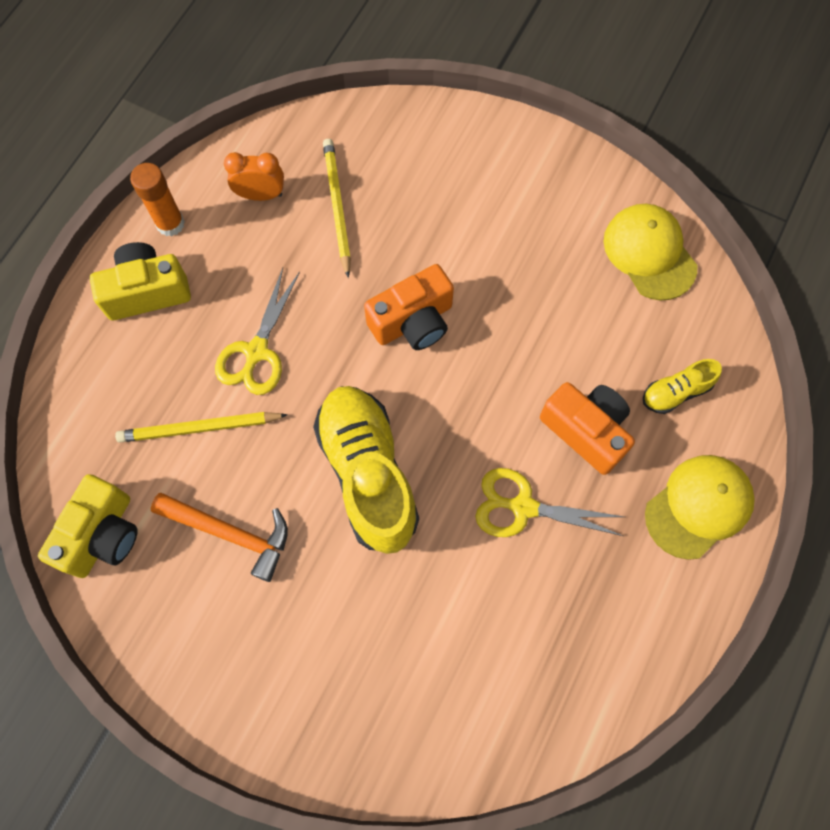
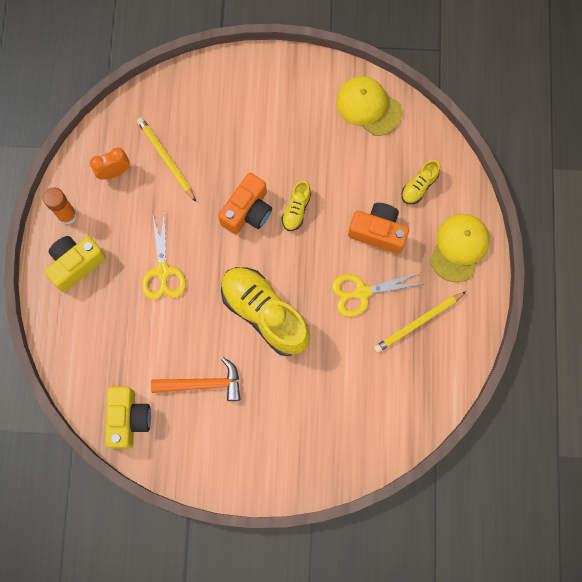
camera: 25 degrees left, 5 degrees up
yellow pencil [115,412,288,443] -> yellow pencil moved to [374,291,466,353]
none -> yellow shoe [282,181,311,231]

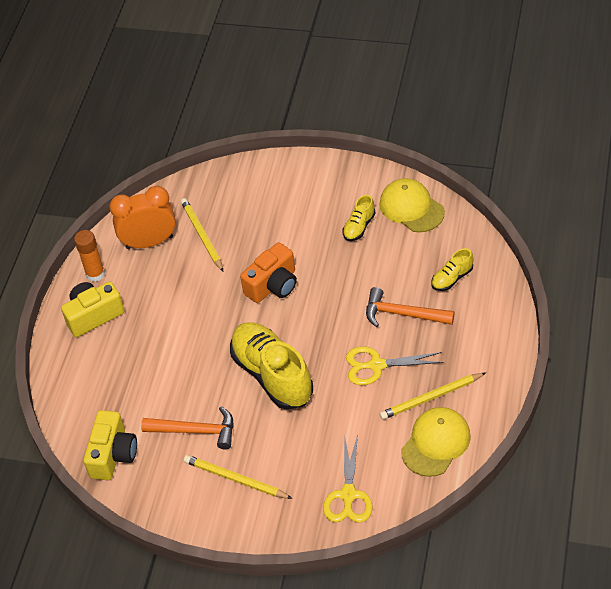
camera: 15 degrees right, 25 degrees down
orange clock [90,148,130,180] -> orange clock [109,186,176,249], size x1.66
yellow scissors [142,212,186,300] -> yellow scissors moved to [323,434,373,523]
yellow shoe [282,181,311,231] -> yellow shoe moved to [343,195,376,241]
orange camera [348,203,409,254] -> orange hammer [366,287,455,327]
yellow cap [430,214,490,282] -> yellow cap moved to [401,407,471,477]
none -> yellow pencil [184,455,293,499]

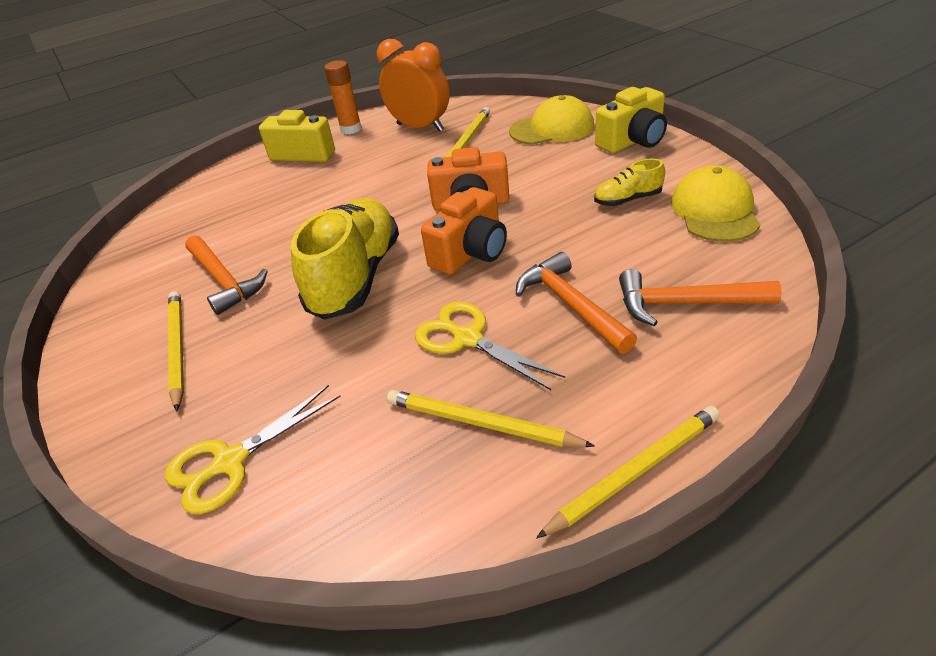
camera: 45 degrees right, 10 degrees down
yellow camera [83,410,137,480] -> yellow camera moved to [595,87,667,153]
yellow cap [401,407,471,477] -> yellow cap moved to [509,95,594,145]
yellow shoe [431,248,473,291] -> orange hammer [619,269,782,326]
none -> orange camera [421,187,507,275]
none -> yellow pencil [536,406,720,538]

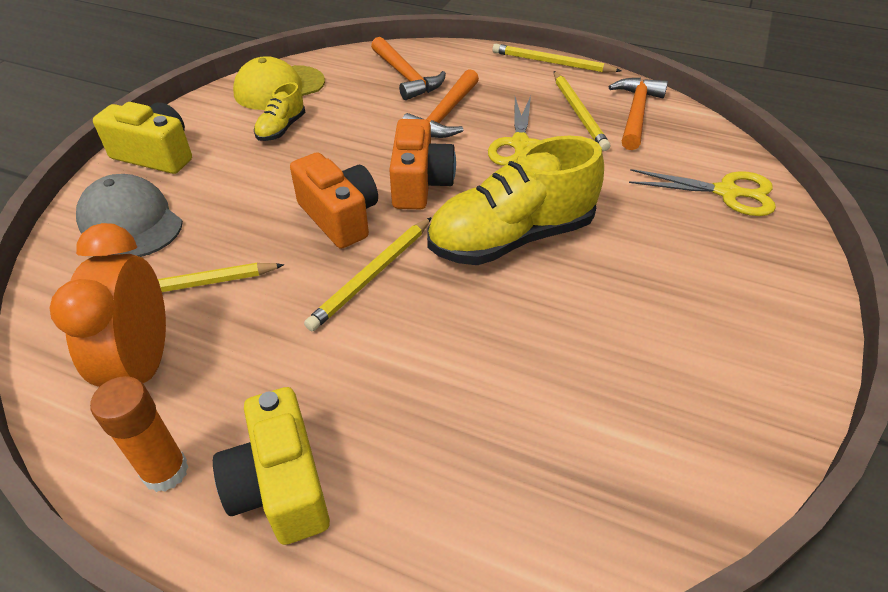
camera: 130 degrees left, 5 degrees up
yellow pencil [168,291,184,412] -> yellow pencil moved to [304,217,432,331]
orange hammer [185,236,268,315] -> orange hammer moved to [609,78,668,150]
orange camera [421,187,507,275] -> orange camera turned 90 degrees clockwise [389,119,456,209]
yellow cap [509,95,594,145] -> grey cap [76,174,183,257]
yellow shoe [594,159,665,206] -> yellow shoe turned 75 degrees clockwise [254,82,305,141]

